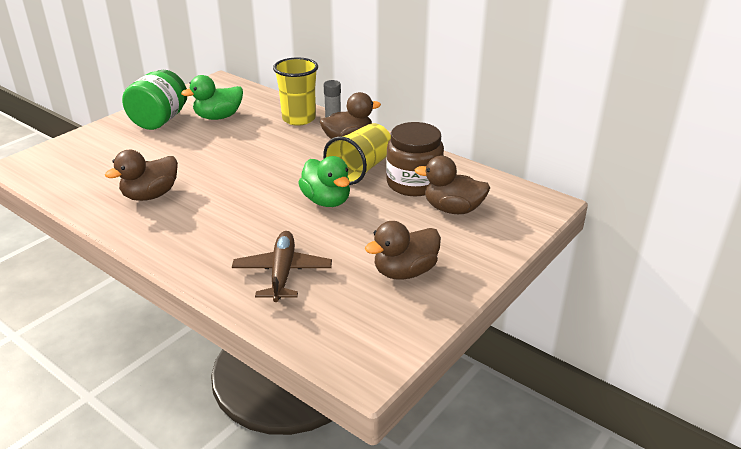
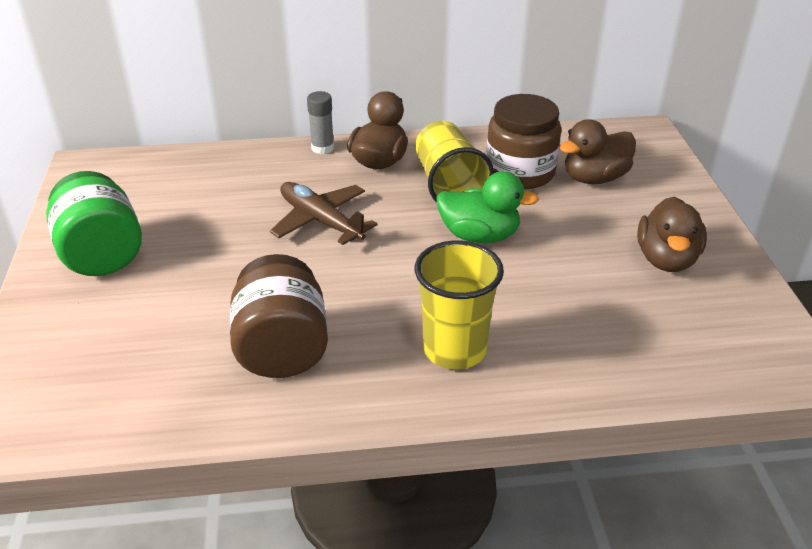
camera: 45 degrees left, 5 degrees up
brown duck [105,150,178,201] -> brown jar [230,254,328,378]
green duck [181,75,243,120] -> none
brown plane [232,231,332,302] -> brown plane moved to [270,182,377,245]
yellow cup [273,57,318,126] -> yellow cup moved to [415,240,504,369]

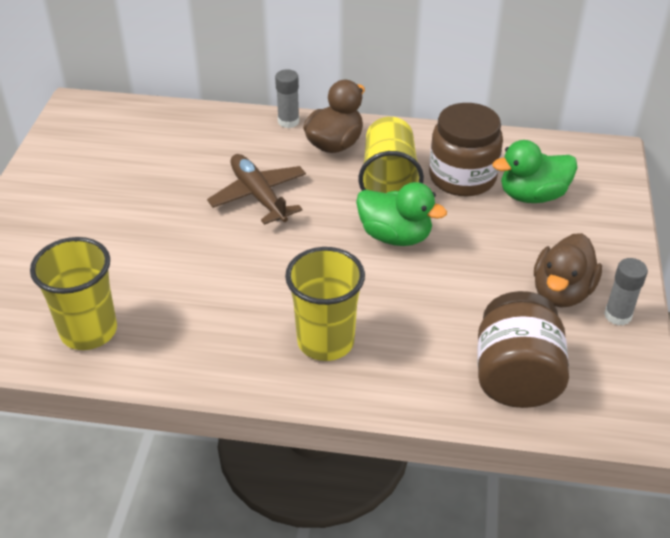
camera: 15 degrees right, 5 degrees up
green jar [46,171,142,276] -> none
brown jar [230,254,328,378] -> brown jar moved to [478,291,569,408]
brown duck [559,119,636,184] -> green duck [492,140,578,203]
none -> yellow cup [30,237,117,350]
none -> grey glue stick [604,258,648,326]

